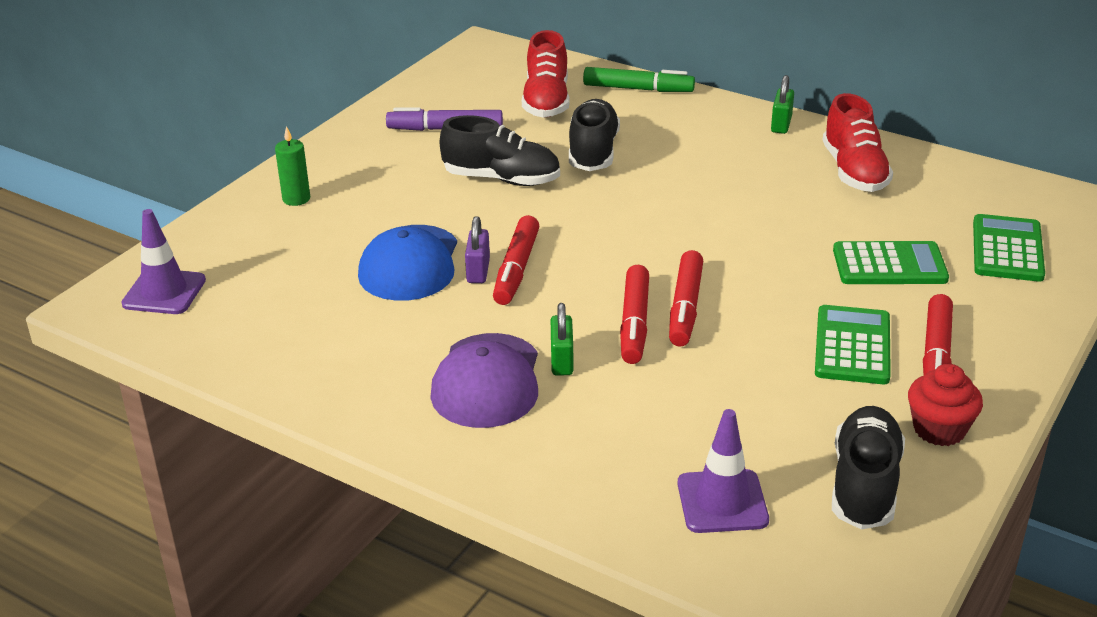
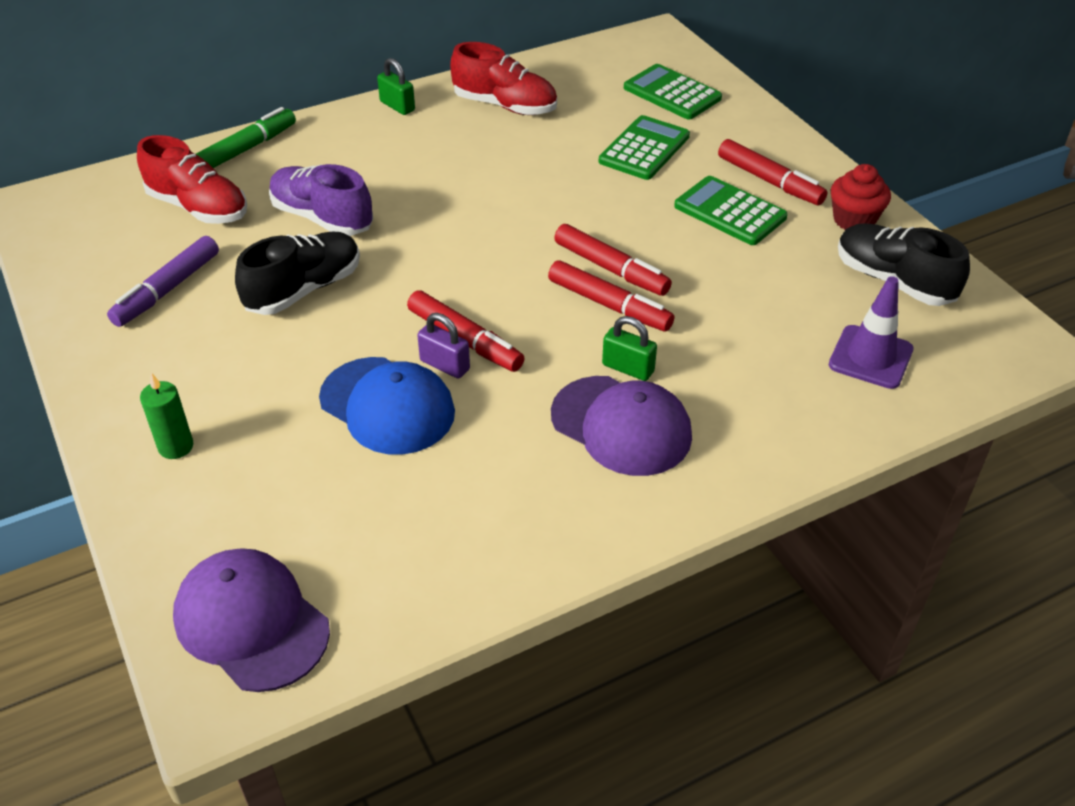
camera: 60 degrees left, 10 degrees up
purple traffic cone [121,209,206,314] -> purple cap [173,548,330,692]
black shoe [569,99,620,171] -> purple shoe [269,164,373,236]

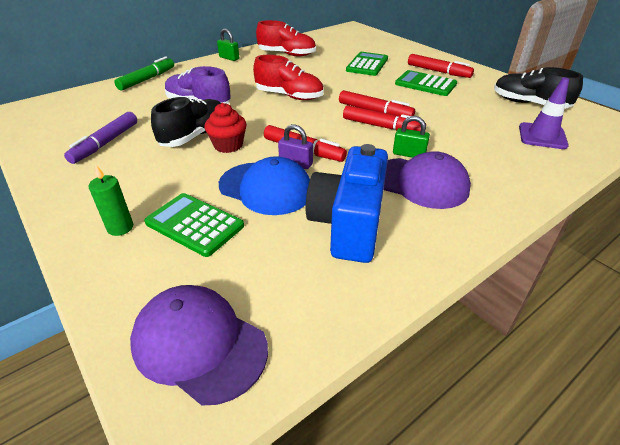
camera: 10 degrees left, 5 degrees down
red shoe [137,135,247,224] -> red shoe moved to [253,55,324,100]
green calculator [624,64,722,119] -> green calculator moved to [144,193,244,257]
red cupcake [831,164,891,230] -> red cupcake moved to [204,103,246,153]
none -> blue camera [306,144,388,263]

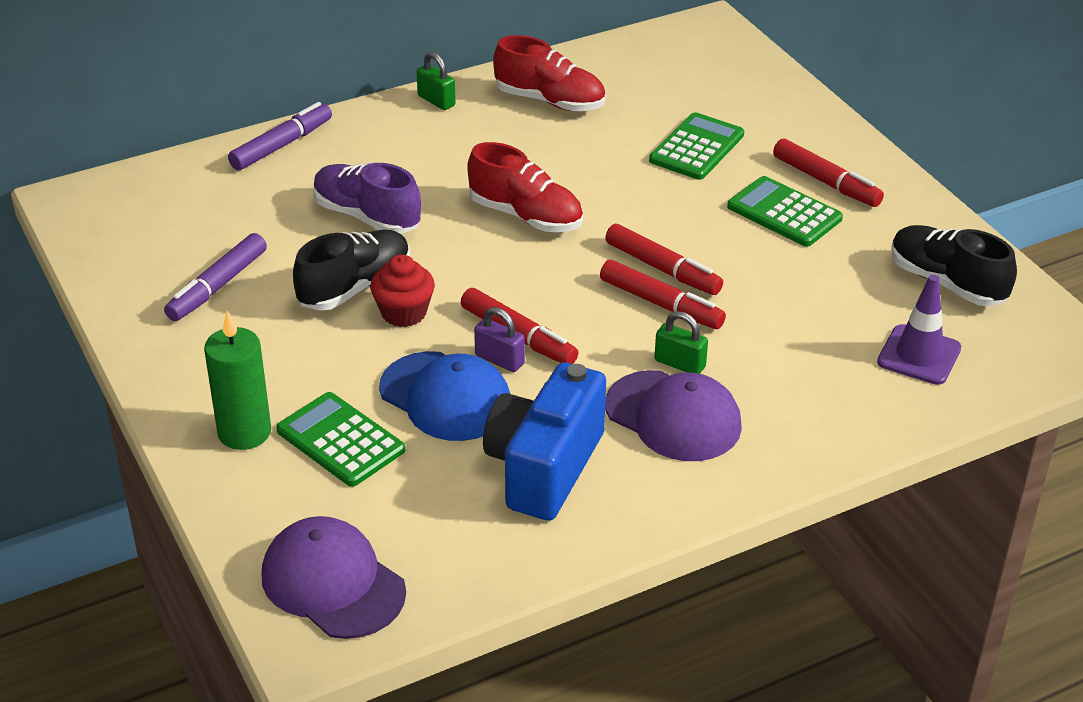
camera: 10 degrees right, 0 degrees up
green candle [89,165,133,236] -> green candle [204,310,271,450], size x1.59
green marker [114,56,174,90] -> purple marker [228,102,332,170]

